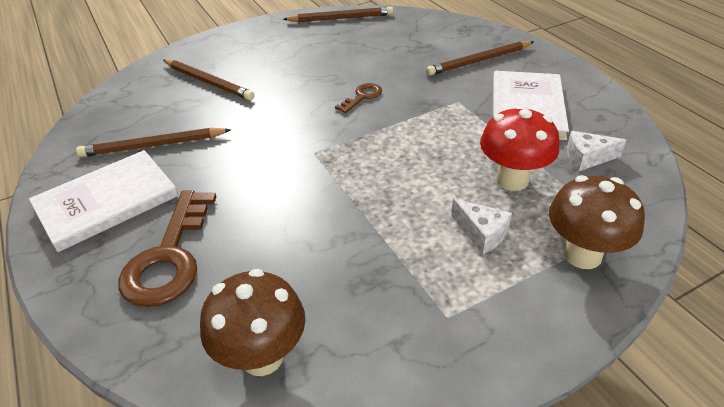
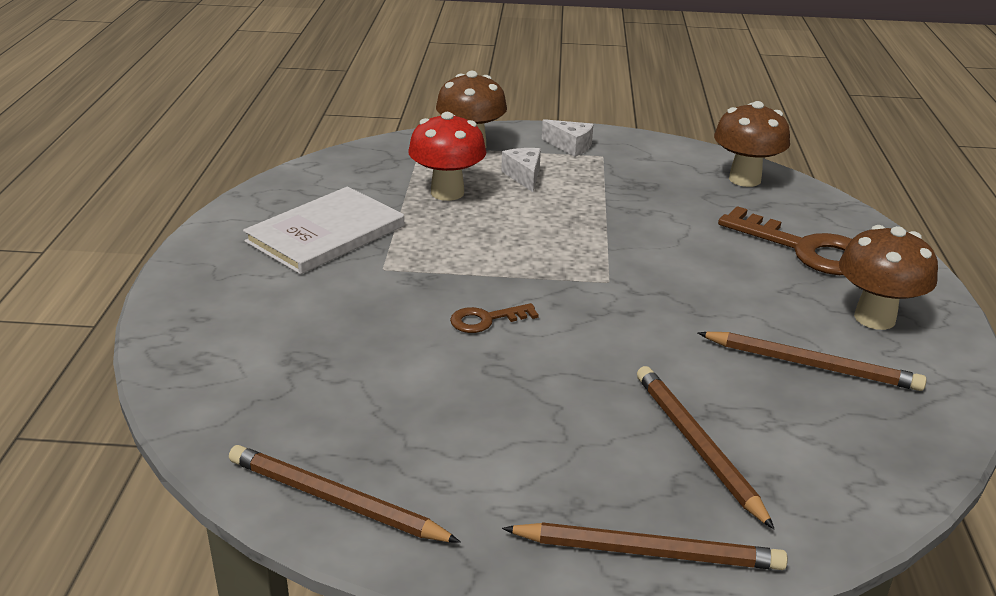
camera: 150 degrees left, 10 degrees down
white book [29,150,178,252] -> brown mushroom [839,225,938,330]
brown key [118,190,216,307] -> brown key turned 90 degrees clockwise [718,206,852,275]
brown pencil [426,41,534,76] -> brown pencil moved to [502,522,788,570]
white cheese [567,131,626,171] -> white cheese moved to [542,119,593,157]

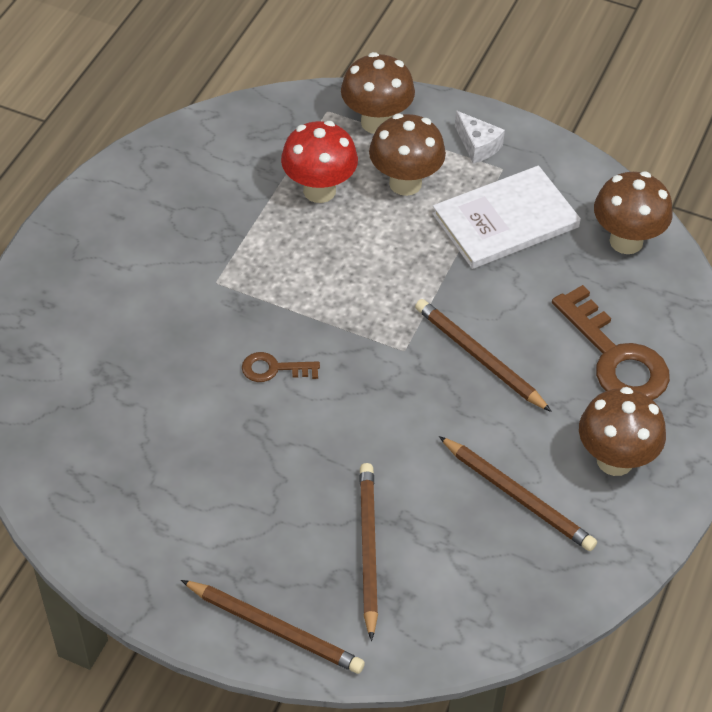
camera: 20 degrees right, 20 degrees up
brown pencil [229,445,461,543] -> brown pencil moved to [415,299,552,412]
white book [243,186,404,274] -> white book moved to [432,165,581,269]
white cheese [501,148,541,192] -> brown mushroom [369,113,446,196]

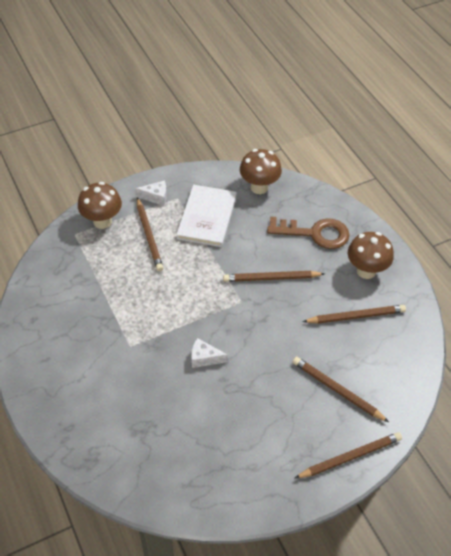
camera: 50 degrees left, 0 degrees up
brown key [242,352,320,382] -> white cheese [191,338,228,368]
red mushroom [281,121,358,203] -> none
brown mushroom [369,113,446,196] -> brown pencil [137,198,163,271]

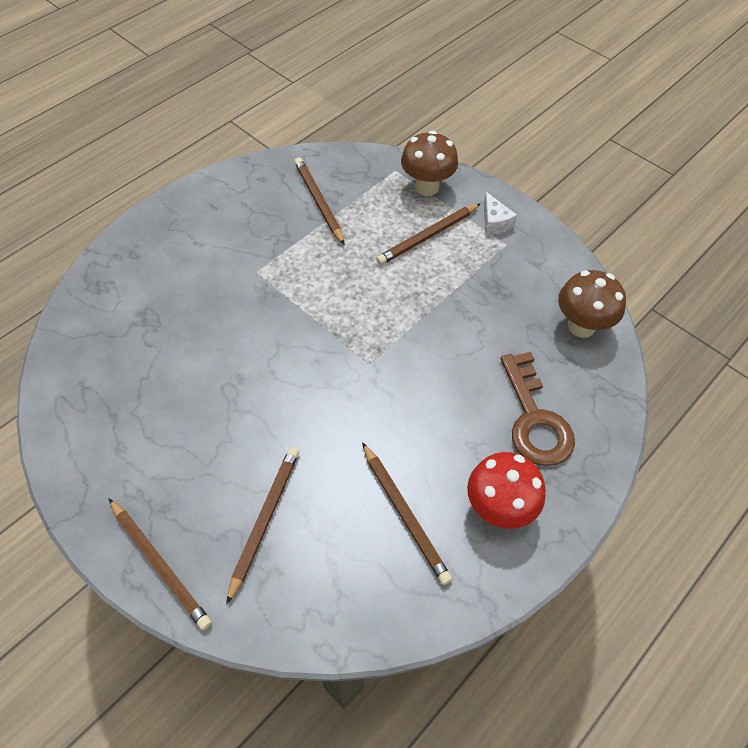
camera: 70 degrees right, 5 degrees up
white book [176,185,237,247] -> none
white cheese [191,338,228,368] -> none
brown pencil [223,271,325,282] -> brown pencil moved to [294,157,345,245]
brown mushroom [348,232,394,279] -> red mushroom [467,452,546,529]

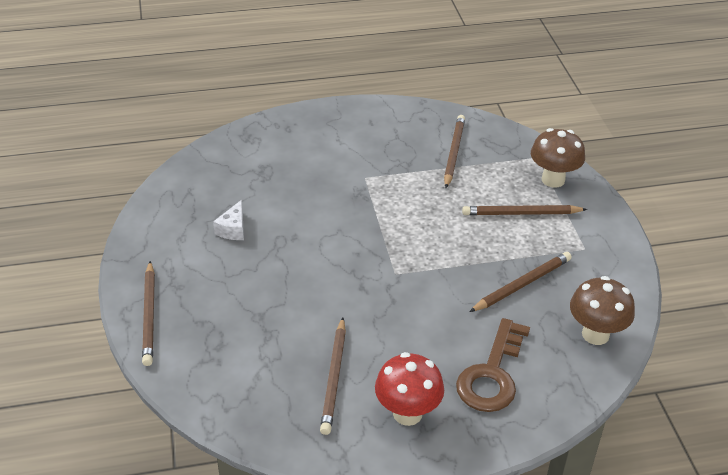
camera: 35 degrees right, 15 degrees down
brown pencil [226,447,299,605] -> brown pencil moved to [469,252,572,312]
white cheese [484,192,517,235] -> white cheese moved to [213,200,244,240]

